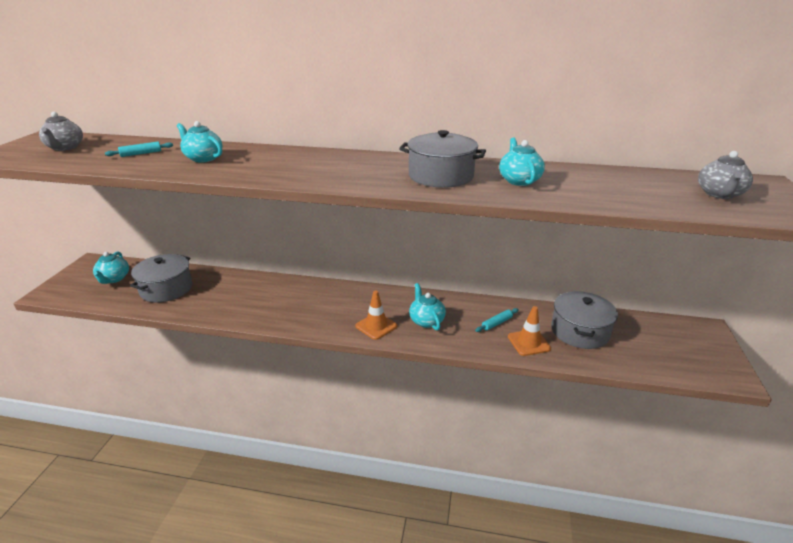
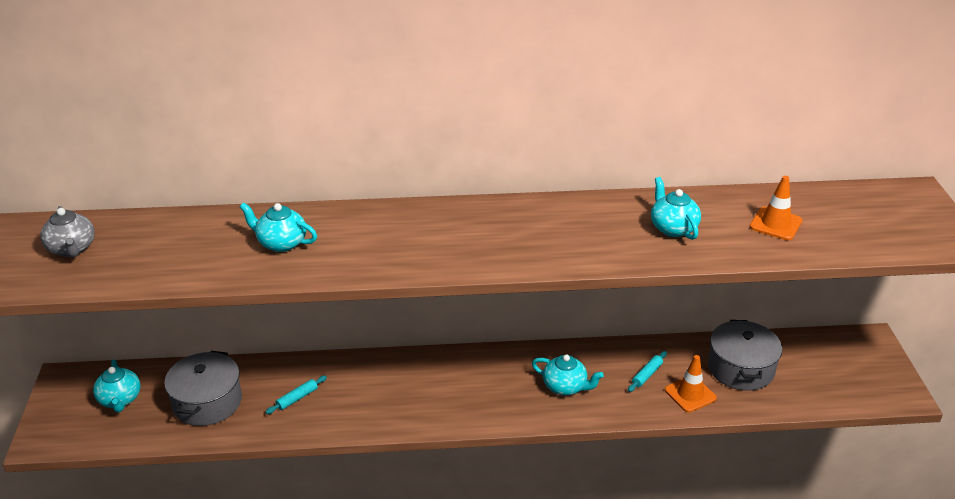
camera: 15 degrees left, 5 degrees up
turquoise rolling pin [105,142,173,157] -> turquoise rolling pin moved to [265,376,327,414]
orange traffic cone [355,291,398,340] -> orange traffic cone moved to [750,176,802,240]
grey pot [399,130,486,188] -> none
turquoise teapot [409,283,446,331] -> turquoise teapot turned 150 degrees clockwise [532,355,604,395]
grey teapot [698,151,753,199] -> none

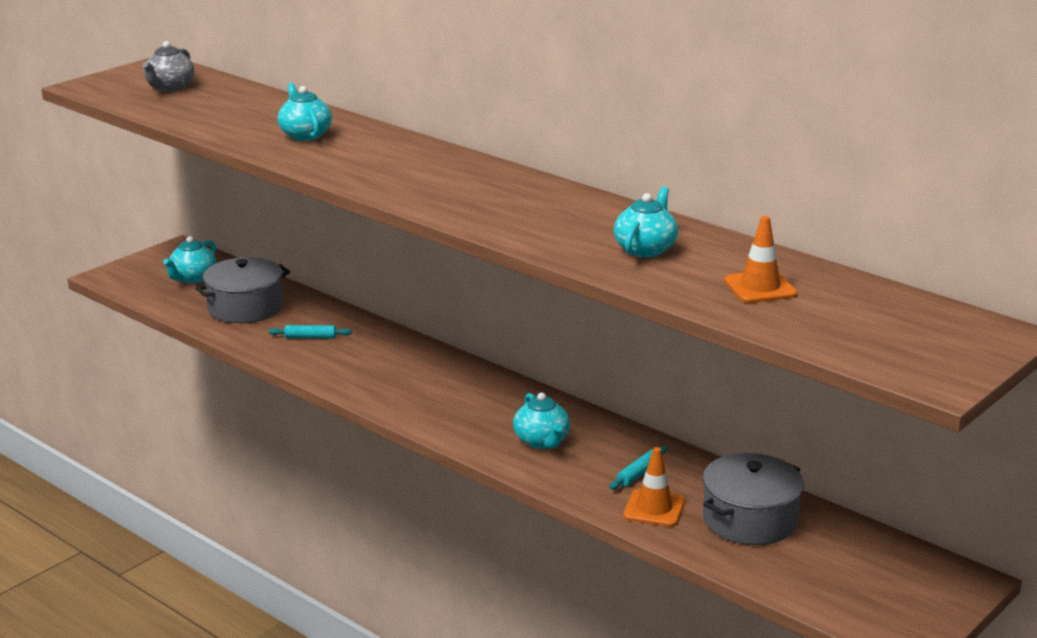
camera: 45 degrees right, 10 degrees down
turquoise rolling pin [628,351,667,392] -> turquoise rolling pin turned 45 degrees counterclockwise [609,446,667,490]

